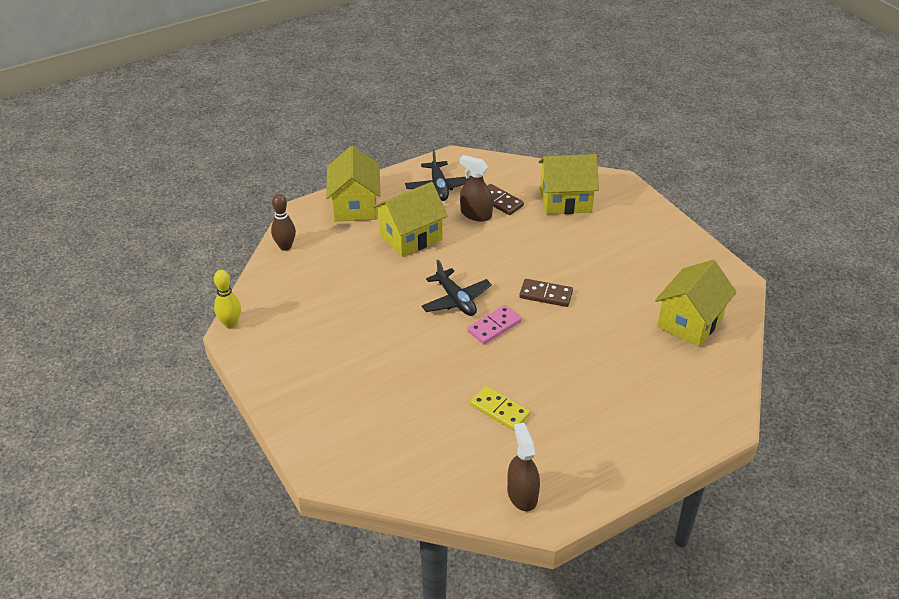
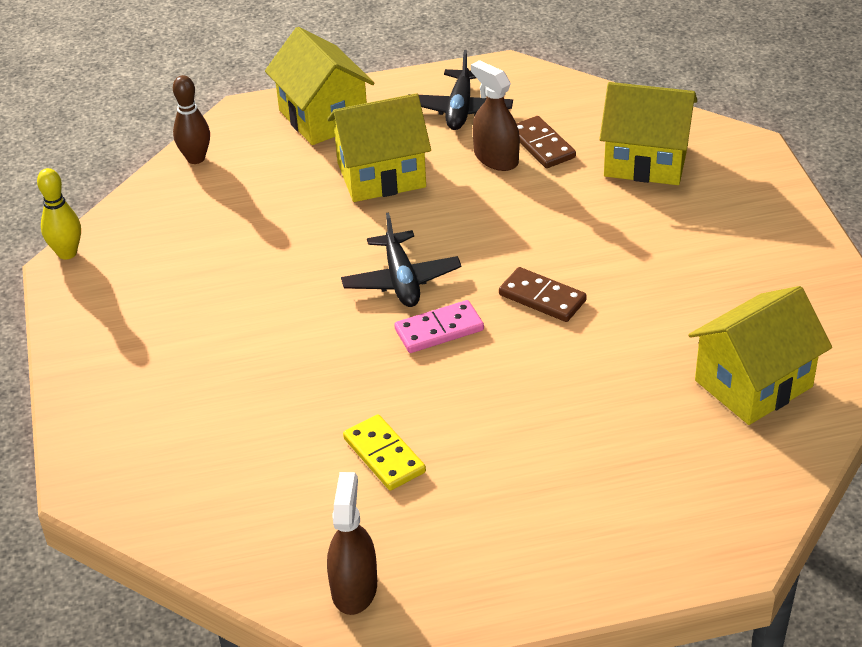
camera: 20 degrees right, 0 degrees up
yellow house [326,146,381,221] -> yellow house turned 45 degrees counterclockwise [265,27,375,145]

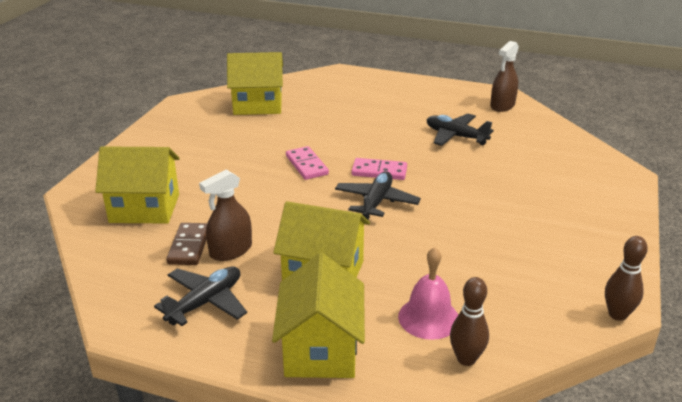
camera: 150 degrees left, 10 degrees down
yellow bowling pin [37,168,81,260] -> brown bowling pin [605,236,648,321]
yellow domino [343,414,426,491] -> black plane [427,114,494,146]
brown spray bottle [471,60,520,171] -> brown spray bottle turned 60 degrees clockwise [199,170,252,261]
brown domino [499,267,587,322] -> pink domino [286,146,329,180]
yellow house [599,82,697,185] -> yellow house turned 45 degrees counterclockwise [95,146,180,224]
none -> pink bell [398,247,458,340]

